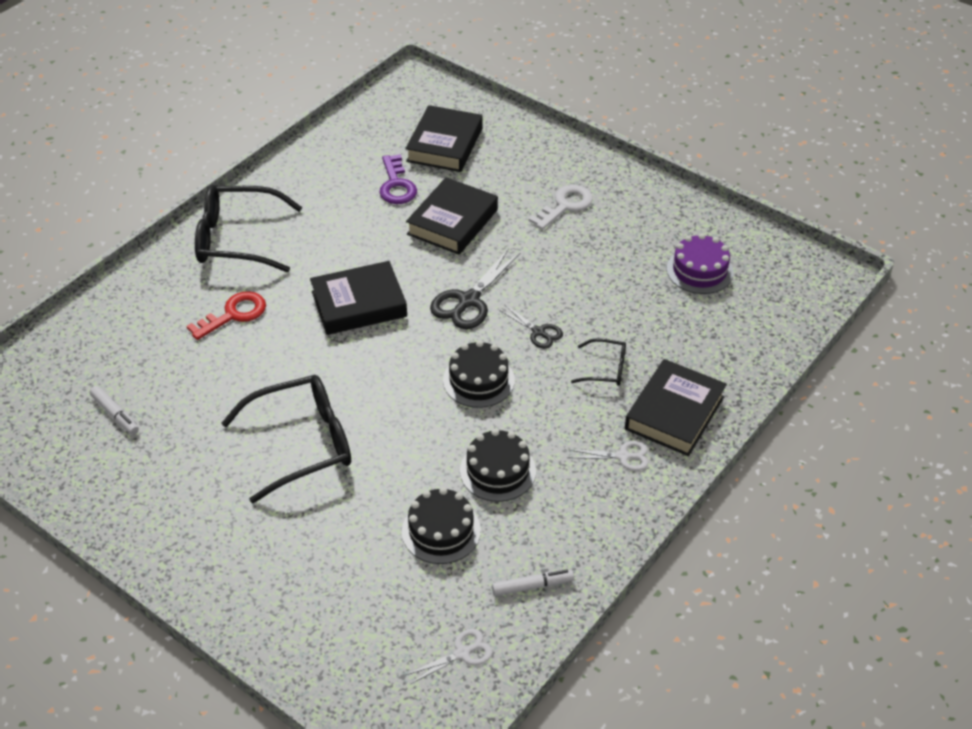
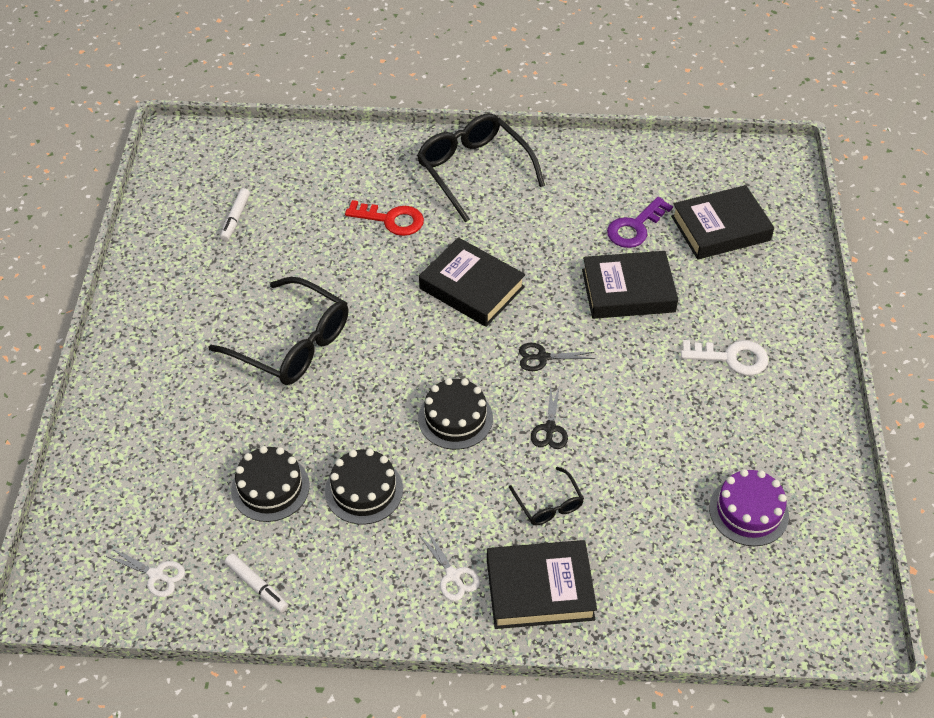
camera: 55 degrees right, 5 degrees up
black scissors [430,248,521,329] -> black scissors [519,343,596,371], size x0.58

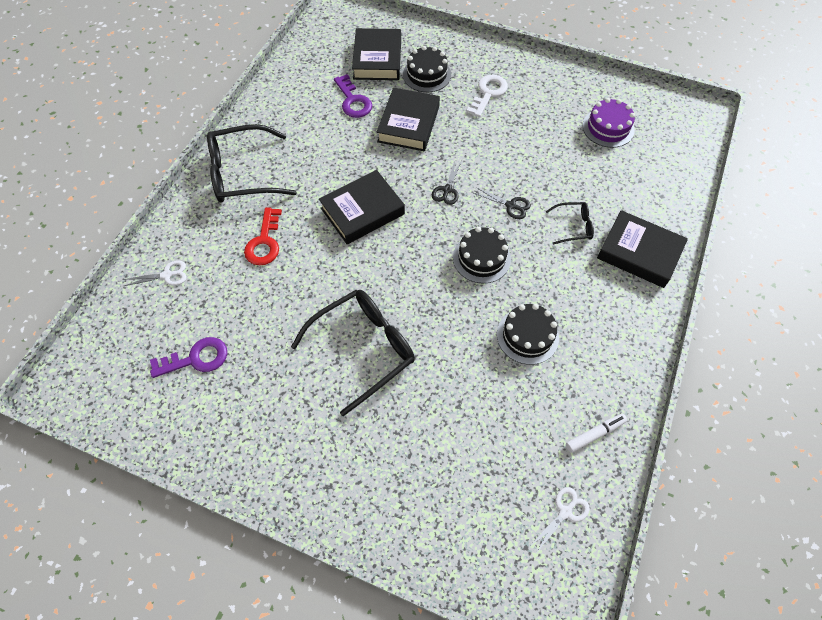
camera: 70 degrees left, 10 degrees up
white marker [220,188,250,241] -> purple key [150,337,227,378]
black cake [231,446,310,522] -> black cake moved to [403,46,451,92]
red key [345,200,424,236] -> red key turned 150 degrees clockwise [244,208,282,265]
white scissors [418,530,480,601] -> white scissors moved to [123,260,187,286]
black book [487,540,597,629] -> black book turned 75 degrees counterclockwise [597,210,688,288]

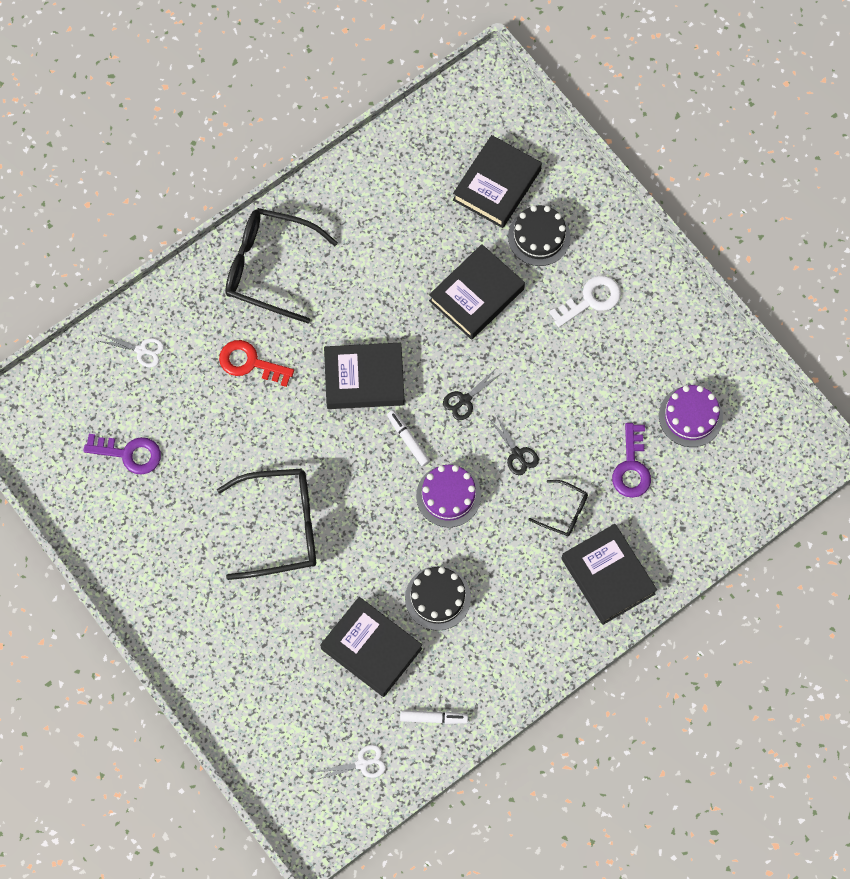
camera: 30 degrees right, 10 degrees up
red key [244,208,282,265] -> red key turned 75 degrees clockwise [219,340,294,387]
purple key [334,74,372,118] -> purple key moved to [612,423,651,498]
black cake [453,227,511,283] -> purple cake [416,465,481,528]
none -> black book [320,597,422,697]
none -> white marker [387,410,430,467]

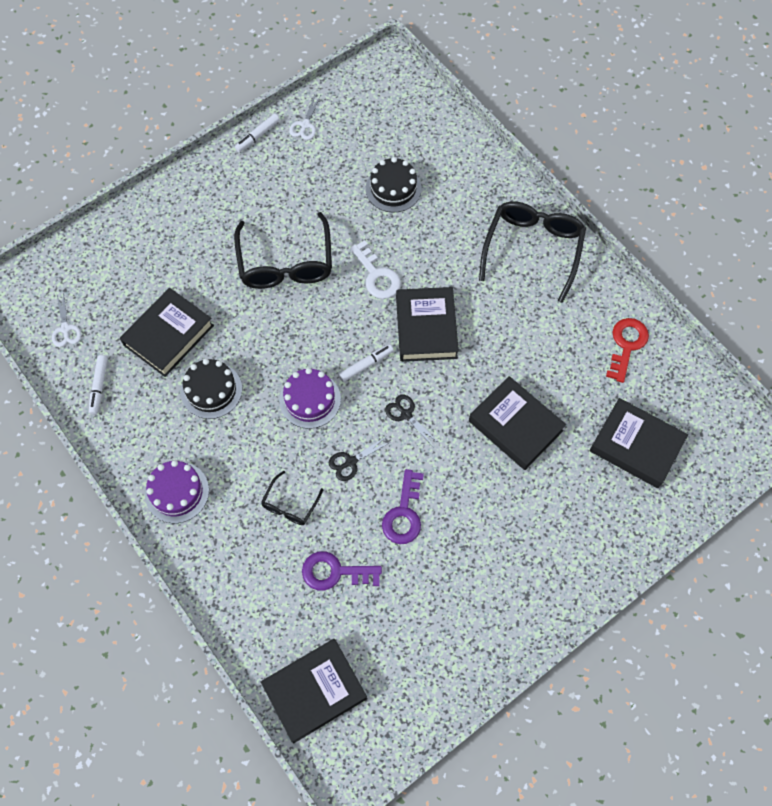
camera: 90 degrees right, 5 degrees down
purple key [83,434,161,475] -> purple key moved to [382,469,424,544]
white scissors [99,334,164,367] -> white scissors moved to [289,95,321,140]
red key [219,340,294,387] -> red key moved to [606,318,649,383]
black cake [508,205,571,266] -> black cake moved to [366,157,422,212]
white key [549,275,621,327] -> white key moved to [350,240,401,299]
black book [561,524,657,625] -> black book moved to [261,639,367,743]
purple cake [659,385,723,447] -> purple cake moved to [145,460,209,523]
none -> white marker [235,114,280,152]

